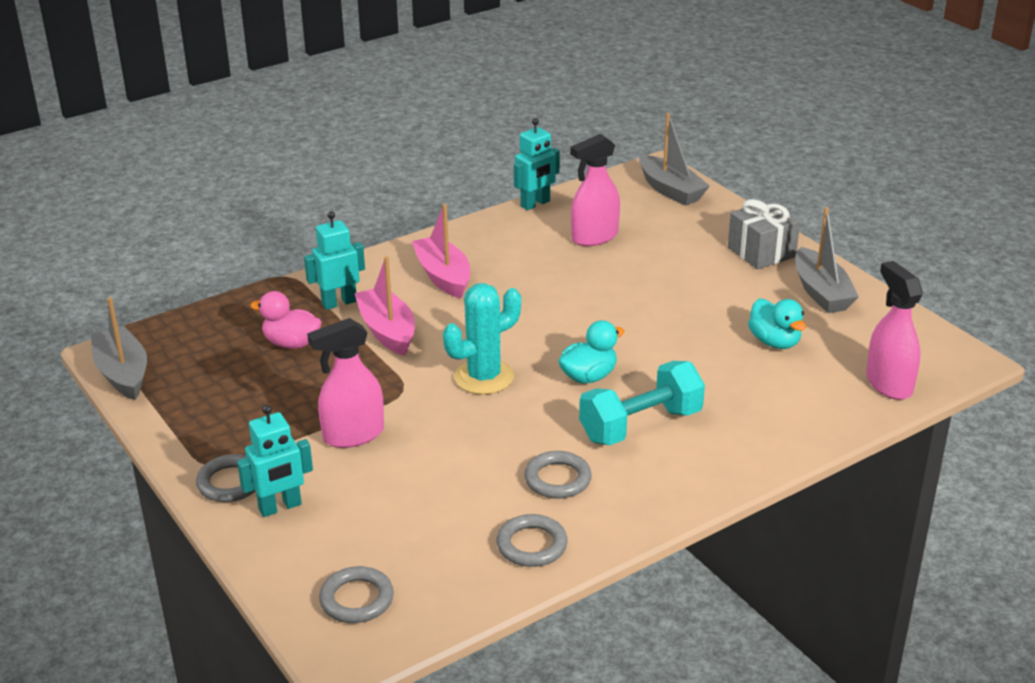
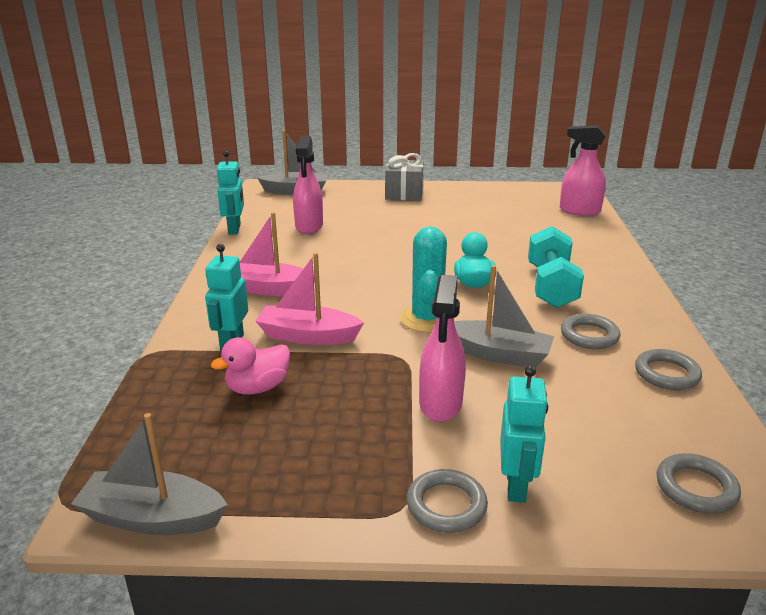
camera: 55 degrees left, 5 degrees down
turquoise duck [748,298,806,349] -> none
grey boat [795,207,859,313] -> grey boat moved to [454,265,554,368]

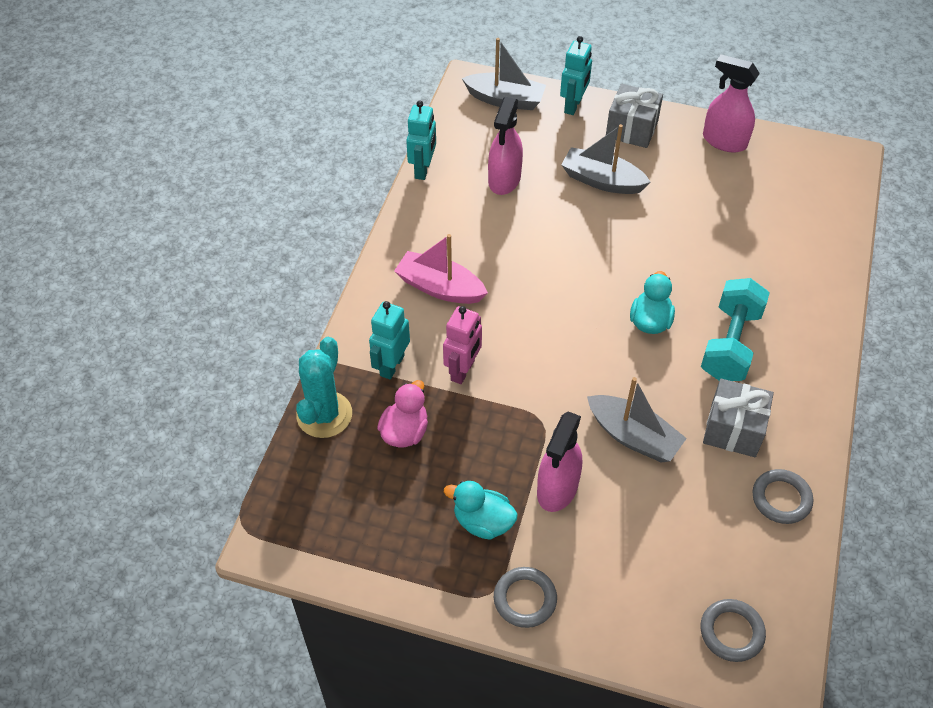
camera: 15 degrees right, 25 degrees up
grey boat [71,413,228,535] -> grey boat moved to [561,124,651,194]
pink duck [211,337,290,394] -> pink duck turned 135 degrees clockwise [377,380,428,447]
pink boat [255,252,364,345] -> pink robot [443,306,482,384]
turquoise cactus [400,226,455,333] -> turquoise cactus moved to [296,337,352,438]
turquoise robot [500,365,548,503] -> turquoise robot moved to [560,36,592,115]
pink spray bottle [560,125,606,216] -> pink spray bottle moved to [703,54,760,152]
grey ring [561,314,620,349] -> grey gift [703,379,774,457]
none -> turquoise duck [444,481,518,540]

